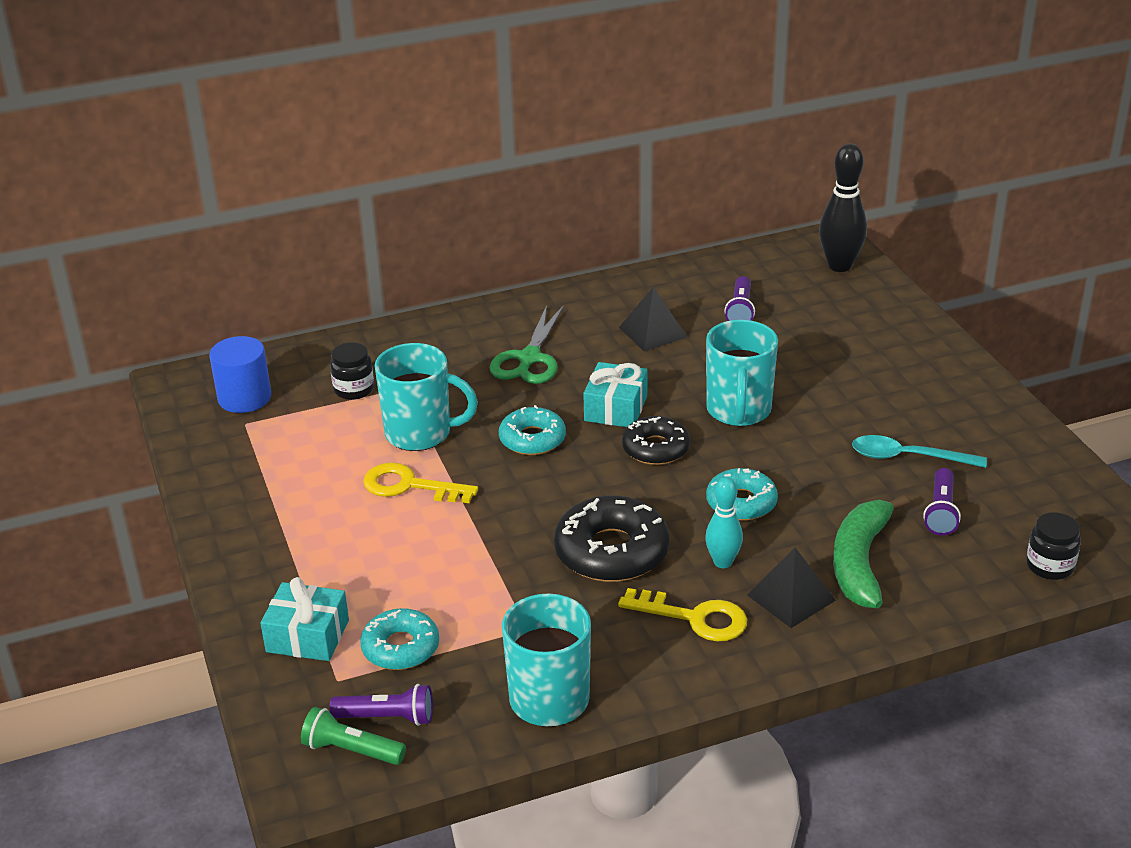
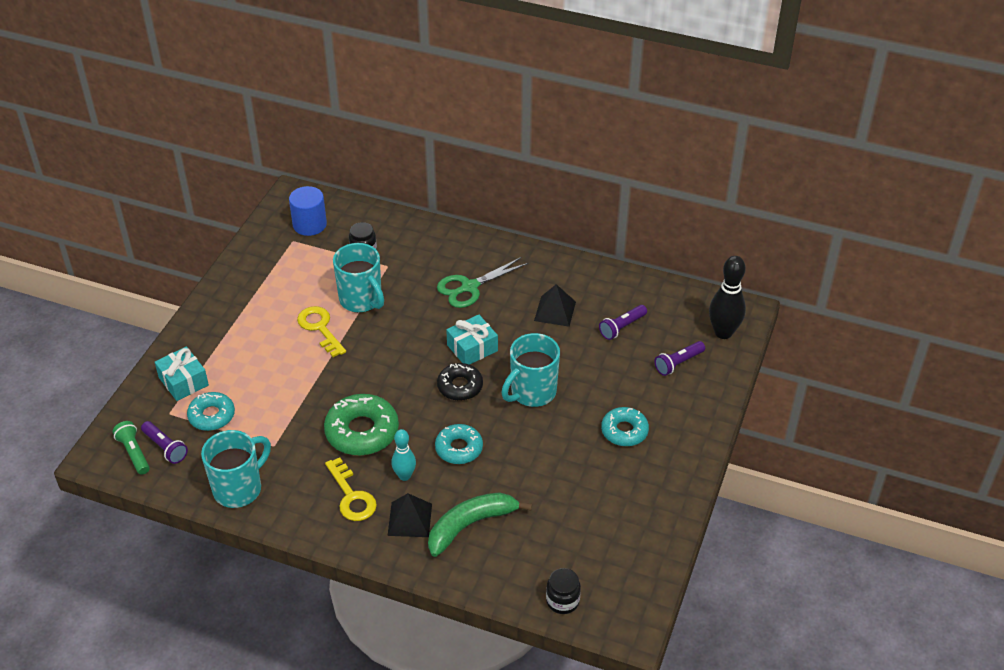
camera: 40 degrees right, 10 degrees up
turquoise donut [499,405,566,455] -> turquoise donut moved to [601,407,649,446]
black donut [554,495,669,582] -> green donut [324,394,399,456]
turquoise spoon [852,435,987,468] -> none
purple flashlight [923,468,961,535] -> purple flashlight moved to [654,341,705,376]

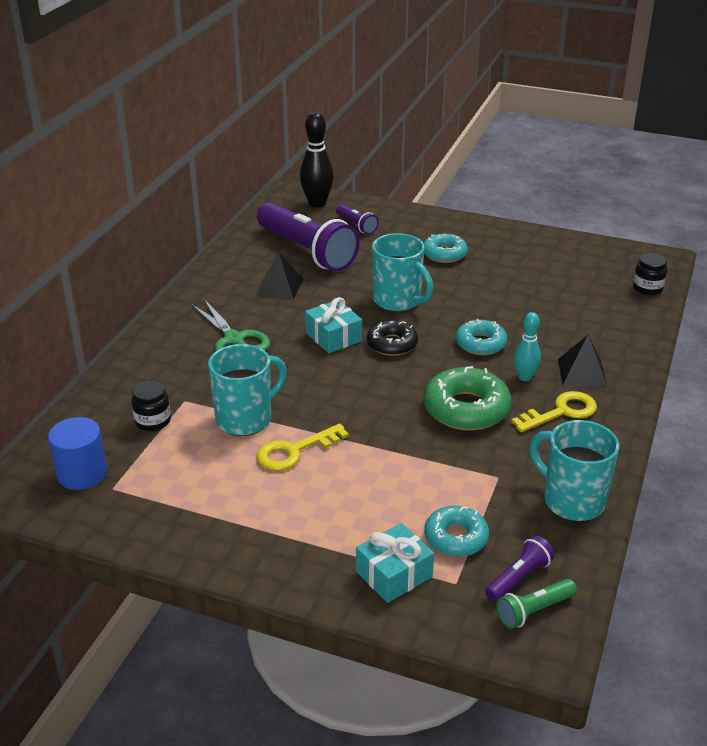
camera: 90 degrees left, 10 degrees down
green banana [428,492,532,557] -> none
purple flashlight [599,305,647,340] -> purple flashlight [257,202,360,271], size x2.24

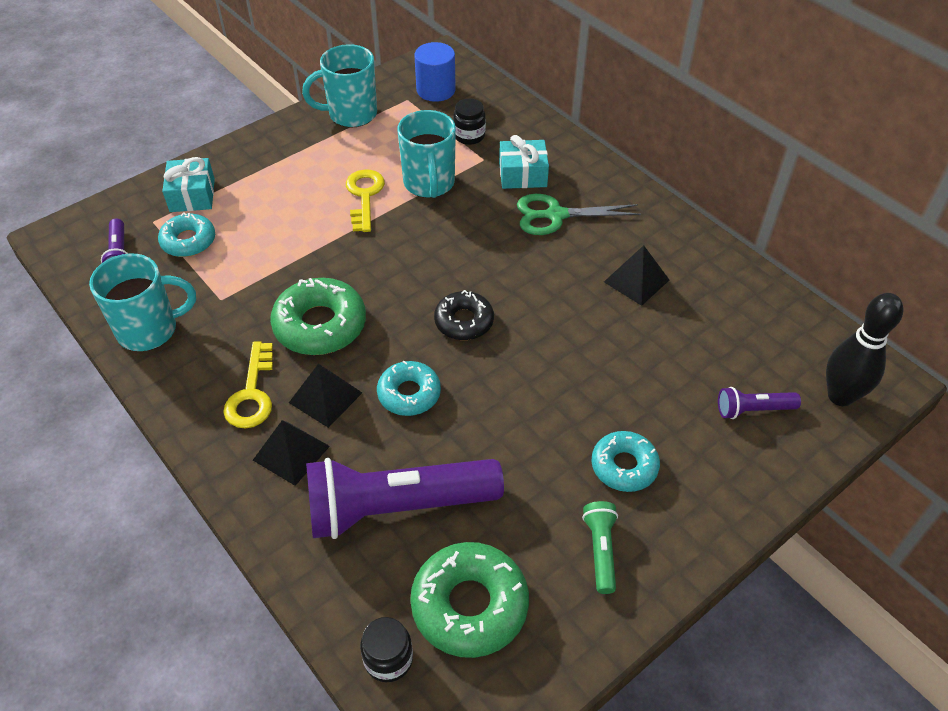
camera: 120 degrees right, 15 degrees up
purple flashlight [257,202,360,271] -> purple flashlight moved to [306,458,504,539]
turquoise gift [305,297,362,353] -> turquoise gift moved to [499,135,549,189]
turquoise mug [372,233,433,312] -> turquoise mug moved to [302,44,377,127]
green flashlight [496,579,577,629] -> green flashlight moved to [582,501,618,594]
turquoise bowling pin [514,312,541,381] -> black pyramid [289,363,362,428]
none -> green donut [410,542,529,658]

